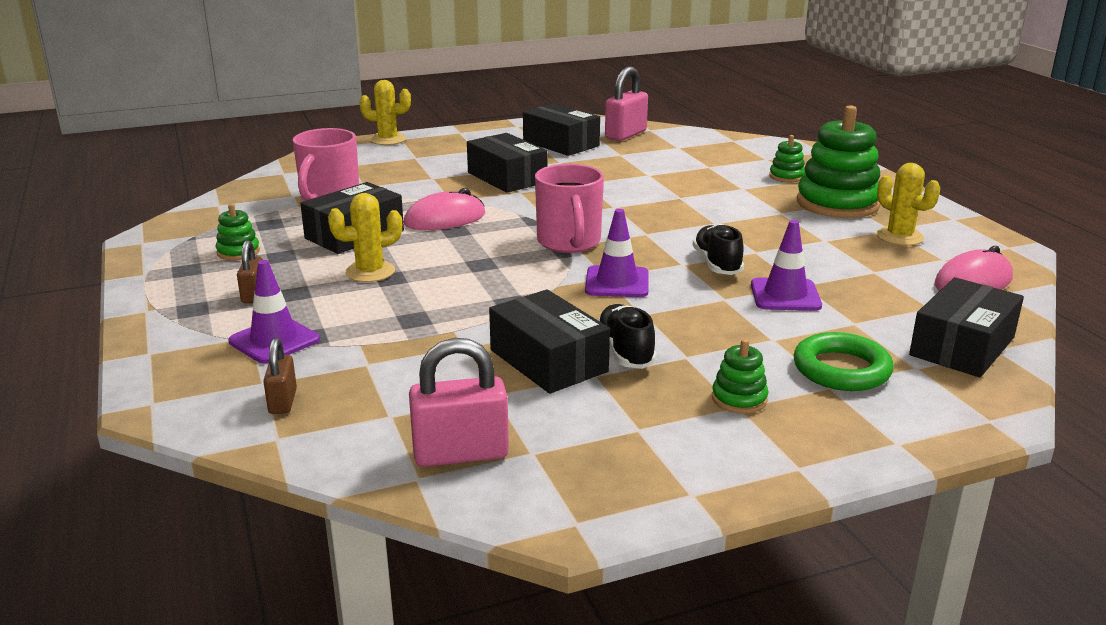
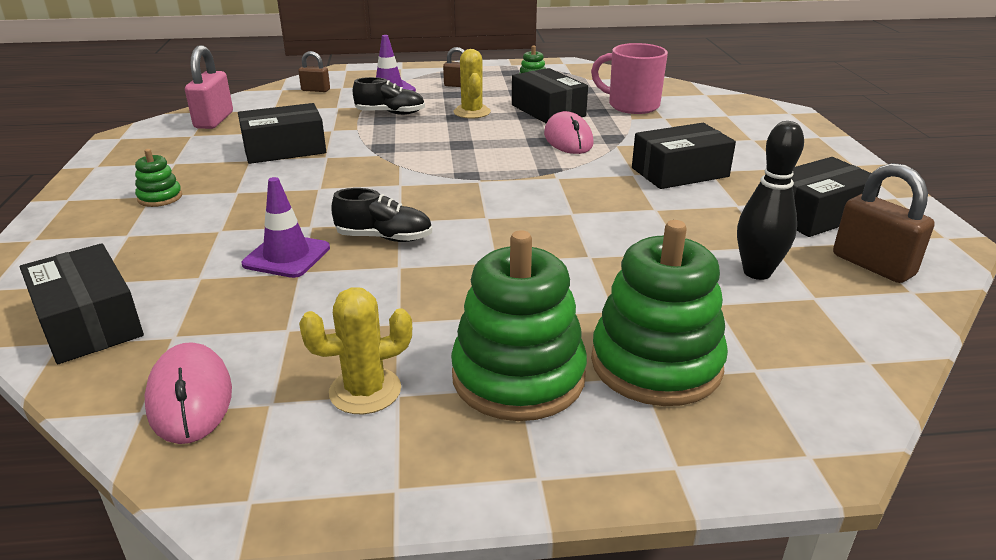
camera: 105 degrees right, 5 degrees up
yellow cactus [359,80,411,145] -> none
pink mug [535,164,604,253] -> none
purple traffic cone [585,209,648,297] -> none
black shoe [598,304,657,369] -> black shoe moved to [353,77,425,115]
pink padlock [605,67,648,141] -> brown padlock [833,163,935,283]
green stacking toy [769,135,805,183] -> green stacking toy [591,220,728,406], size x2.16
green ring [794,332,894,391] -> none
none -> black bowling pin [737,121,804,280]

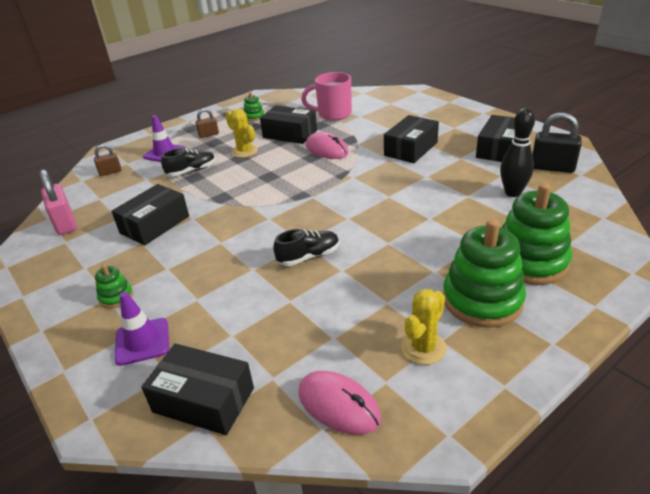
camera: 30 degrees left, 5 degrees up
purple traffic cone [242,177,330,278] -> purple traffic cone moved to [114,292,169,366]
brown padlock [833,163,935,283] -> black padlock [532,112,582,173]

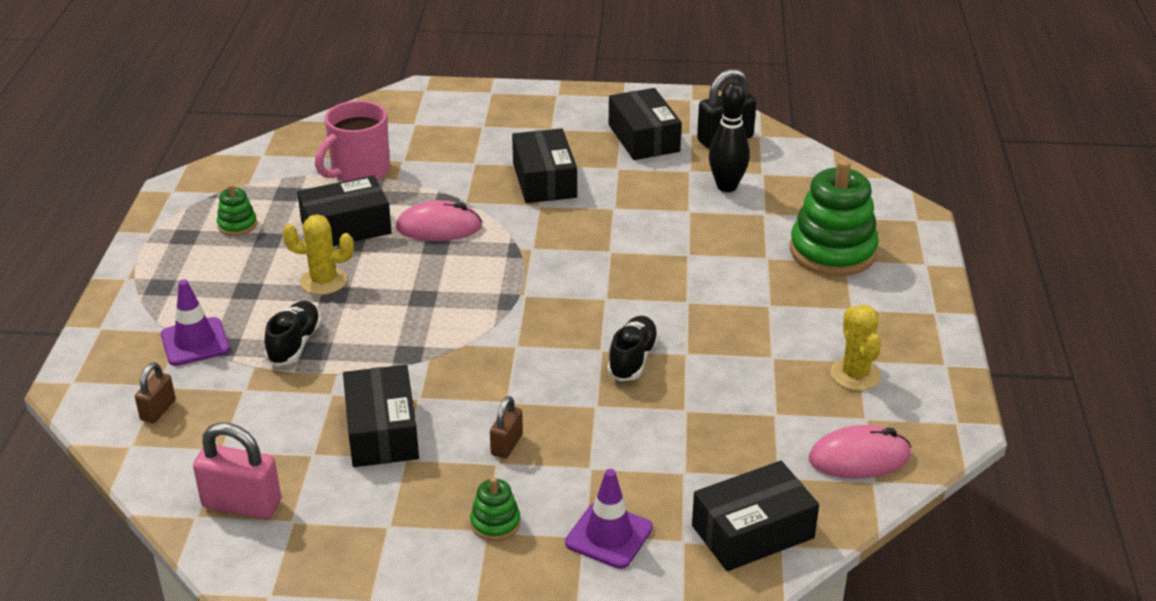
camera: 50 degrees left, 0 degrees up
brown padlock [196,108,219,138] -> brown padlock moved to [490,396,523,459]
green stacking toy [443,219,526,328] -> none

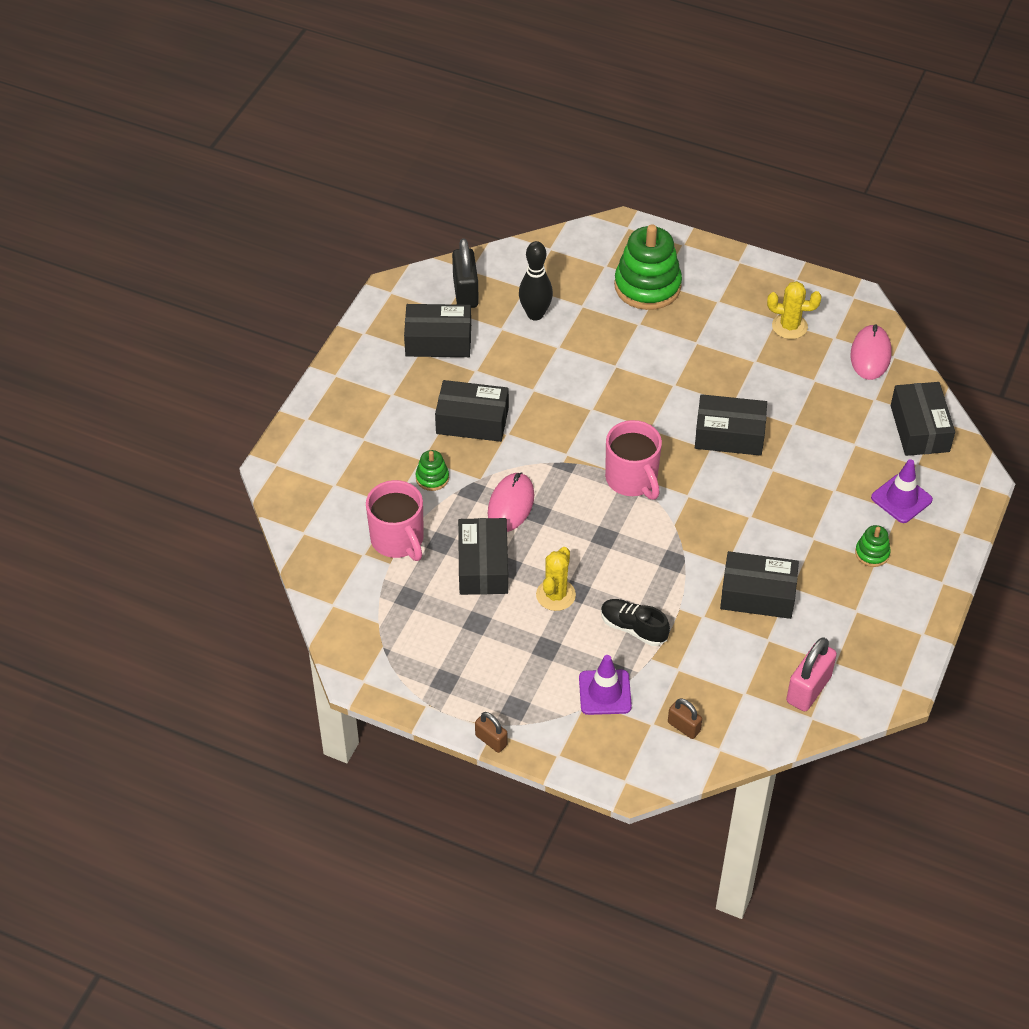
camera: 70 degrees left, 15 degrees up
green stacking toy [217,184,257,236] -> green stacking toy moved to [416,450,449,491]
brown padlock [490,396,523,459] -> brown padlock moved to [475,712,507,753]
black shoe [607,316,659,381] -> black box [695,394,767,456]
none -> pink mug [605,420,662,500]

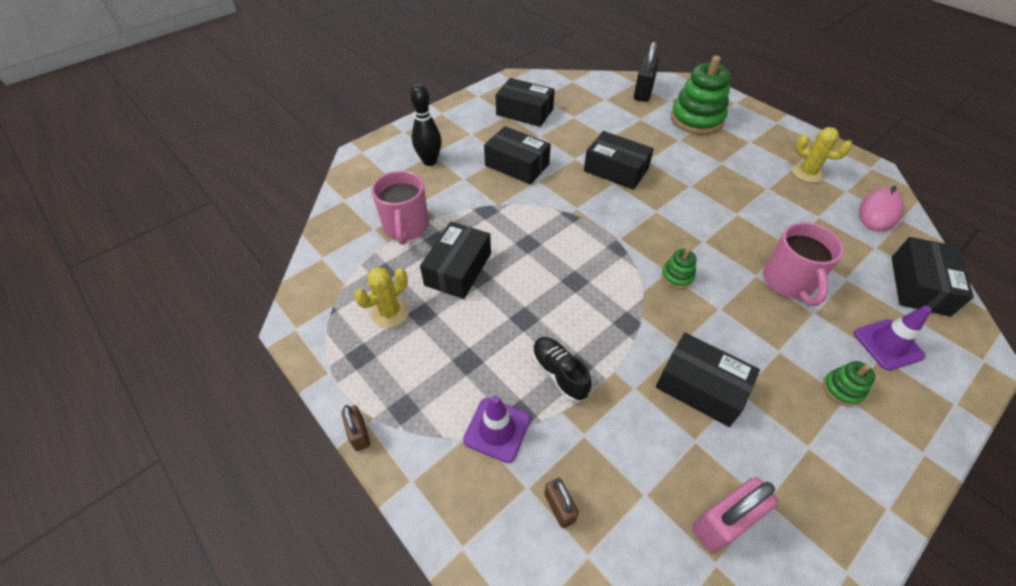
camera: 25 degrees right, 0 degrees up
green stacking toy [416,450,449,491] -> green stacking toy moved to [661,249,696,289]
black padlock [452,238,479,308] -> black padlock moved to [634,41,659,102]
pink mouse [488,472,534,532] -> none
black bowling pin [519,241,553,321] -> black bowling pin moved to [410,84,441,166]
yellow cactus [536,547,576,611] -> yellow cactus moved to [354,267,409,328]
pink mug [605,420,662,500] -> pink mug moved to [763,222,844,306]
black box [695,394,767,456] -> black box moved to [584,131,654,190]

